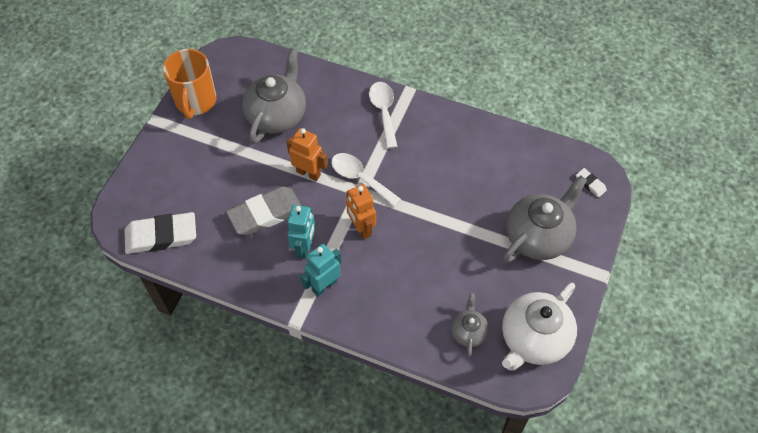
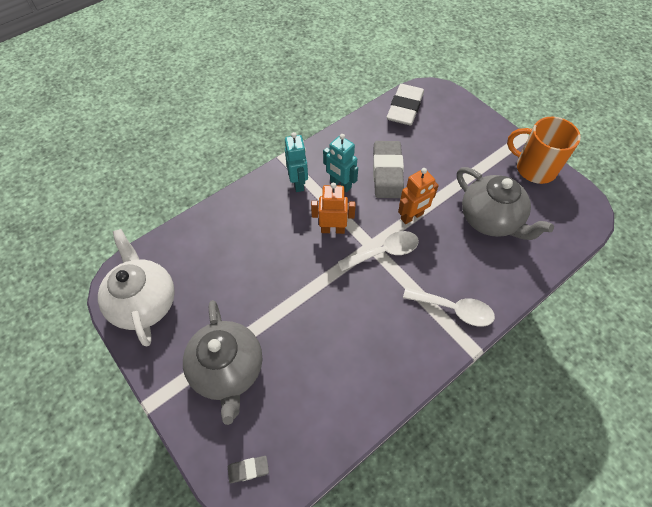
camera: 120 degrees right, 0 degrees up
grey teapot [451,293,489,357] -> none
white eraser [576,168,607,197] -> grey eraser [228,456,269,483]

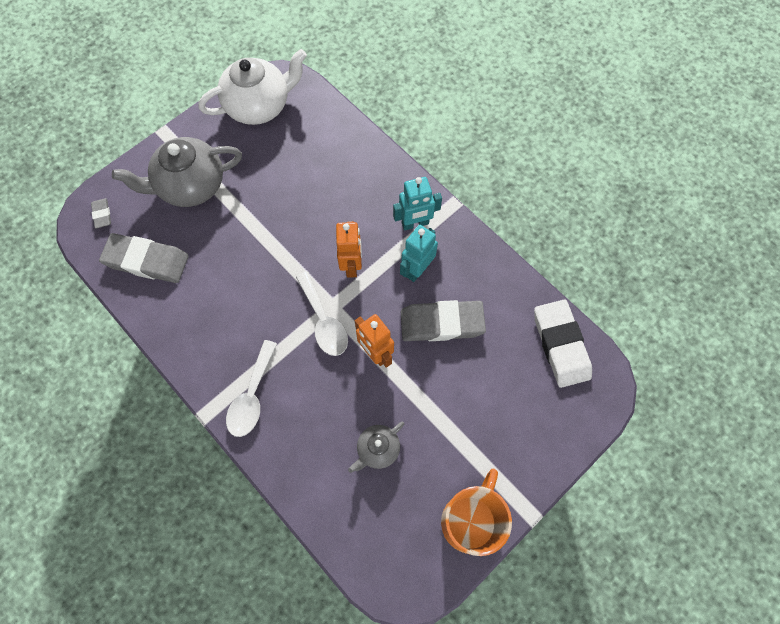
camera: 85 degrees right, 10 degrees up
white eraser [387,84,424,125] -> white eraser turned 60 degrees clockwise [534,300,592,388]
grey teapot [457,167,554,240] -> grey teapot [348,422,404,473], size x0.52
none -> grey eraser [99,233,189,283]

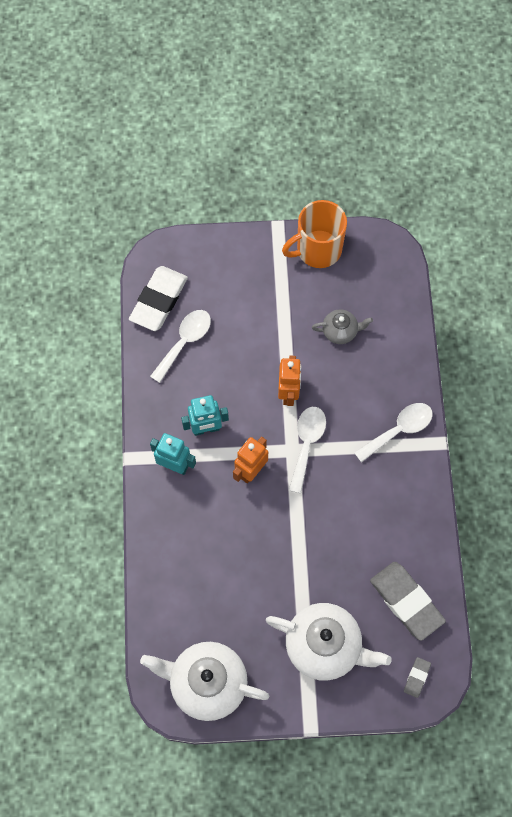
camera: 140 degrees left, 0 degrees up
grey teapot [112,137,242,207] -> white teapot [266,603,392,681]
grey eraser [401,300,486,341] -> none
none -> white spoon [150,310,211,383]

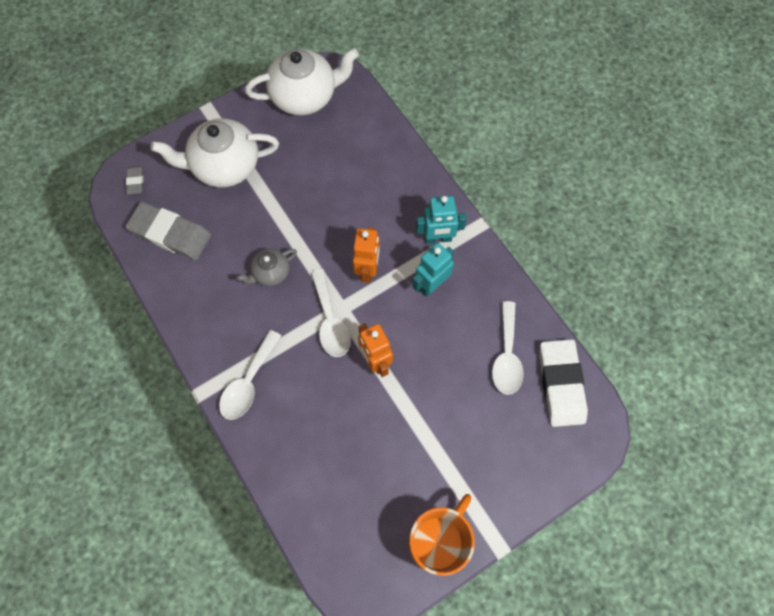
camera: 150 degrees right, 0 degrees up
grey teapot [312,309,373,344] -> grey teapot moved to [237,248,297,286]

